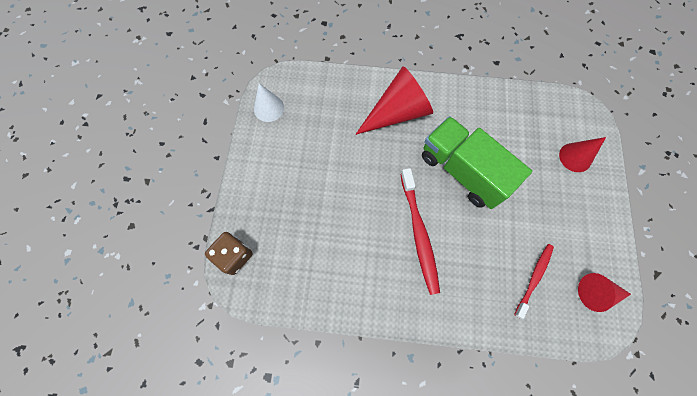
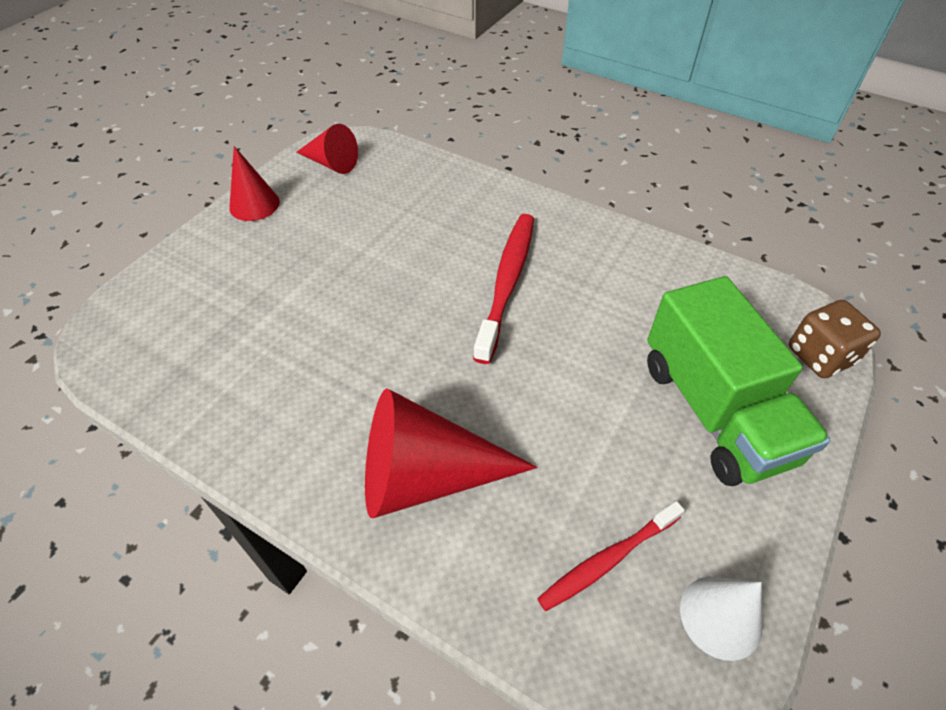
camera: 155 degrees left, 20 degrees down
green truck [422,116,532,209] -> green truck moved to [647,276,831,486]
red toothbrush [514,244,554,319] -> red toothbrush moved to [537,501,685,611]
red cone [559,137,606,172] -> red cone moved to [229,146,280,221]

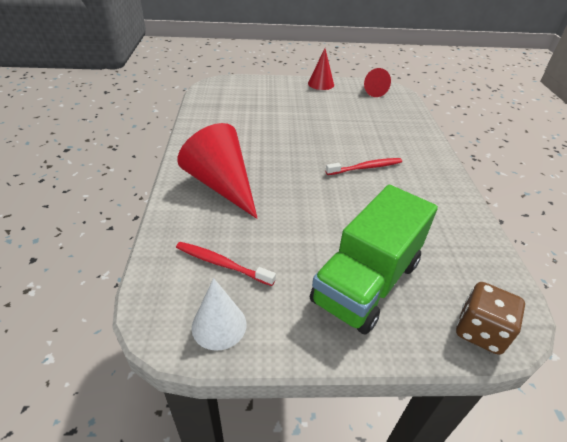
camera: 55 degrees right, 10 degrees down
red toothbrush [473,214,534,364] -> red toothbrush [326,158,402,175], size x0.63

